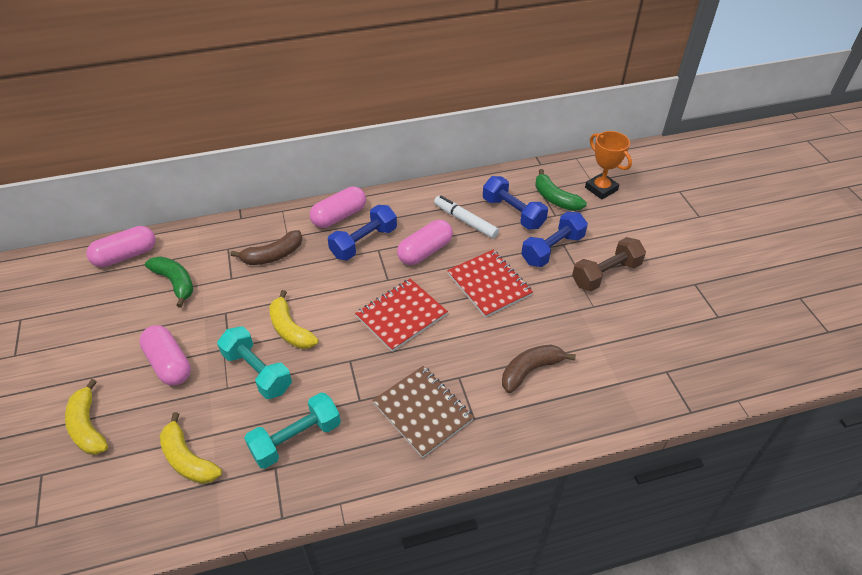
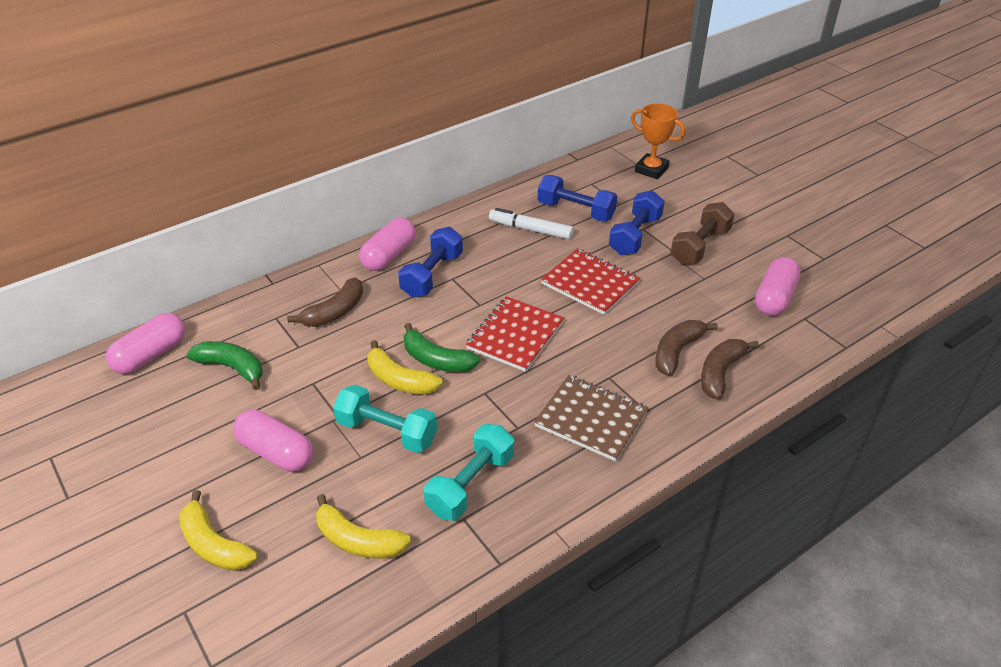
camera: 20 degrees left, 5 degrees down
pink capsule [397,220,453,265] -> pink capsule moved to [755,257,801,316]
green banana [535,169,587,211] -> green banana moved to [403,323,480,372]
none -> brown banana [701,339,759,400]

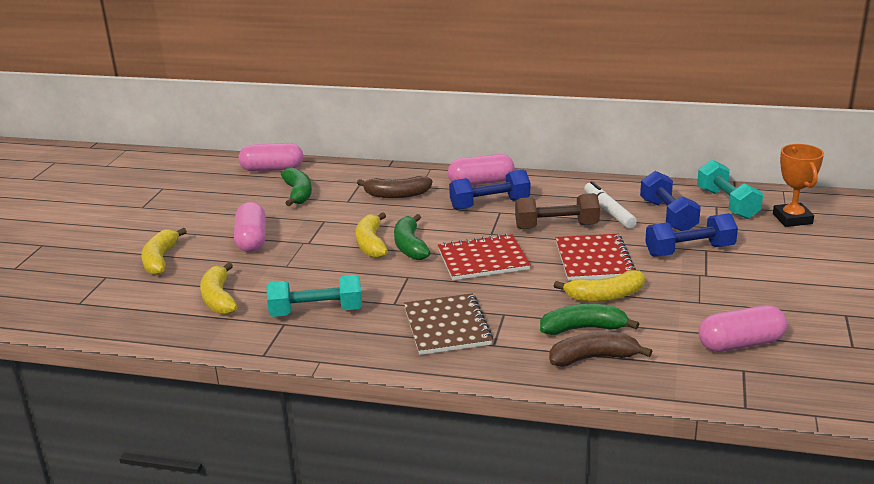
camera: 50 degrees right, 15 degrees down
turquoise dumbbell [333,384,437,453] -> turquoise dumbbell moved to [697,160,763,219]
brown banana [655,320,718,376] -> green banana [540,304,639,335]
brown dumbbell [671,202,735,265] -> brown dumbbell moved to [515,193,600,229]
none -> yellow banana [554,270,645,302]

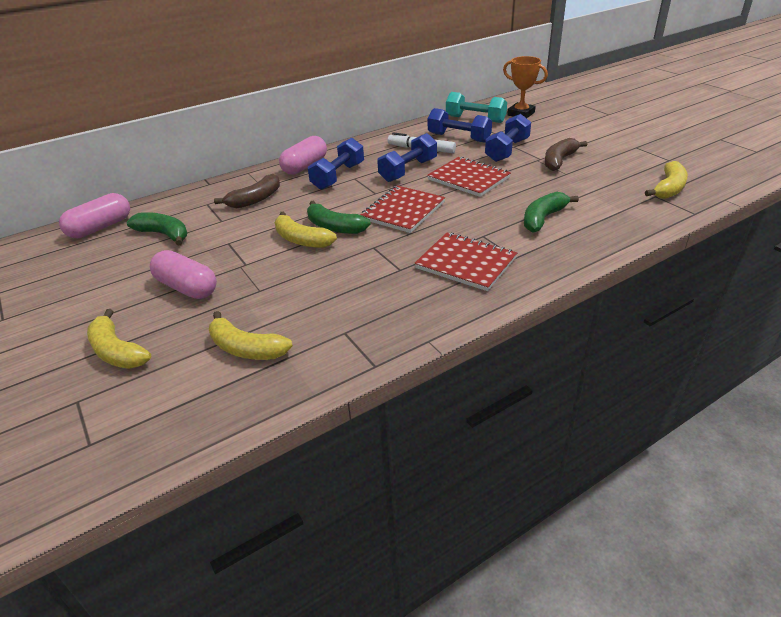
camera: 45 degrees left, 10 degrees up
turquoise dumbbell [267,275,362,317] -> none
brown notebook [404,293,493,355] -> red notebook [414,232,517,291]
brown dumbbell [515,193,600,229] -> blue dumbbell [377,133,437,182]
brown banana [549,332,652,367] -> brown banana moved to [545,138,587,171]
yellow banana [554,270,645,302] -> yellow banana moved to [645,161,688,199]
pink capsule [699,305,787,352] -> none

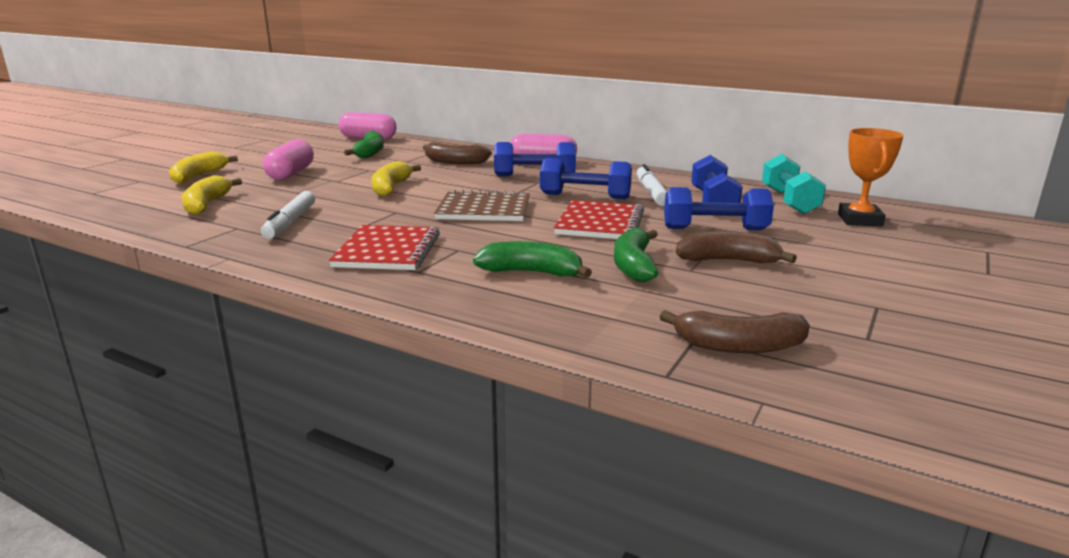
camera: 60 degrees right, 15 degrees down
green banana [307,201,371,234] -> green banana moved to [614,227,658,282]
red notebook [360,186,445,233] -> brown notebook [434,190,530,221]
yellow banana [645,161,688,199] -> brown banana [660,310,810,353]
none -> white marker [261,191,315,239]

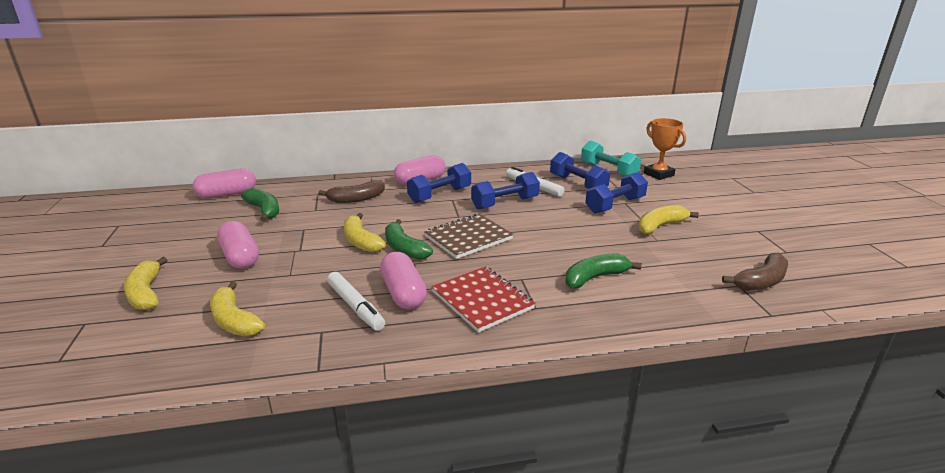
camera: 40 degrees left, 5 degrees up
red notebook [554,200,644,239] -> none
green banana [614,227,658,282] -> green banana moved to [385,219,433,260]
brown banana [676,231,797,264] -> yellow banana [638,205,699,234]
none -> pink capsule [380,252,427,310]

